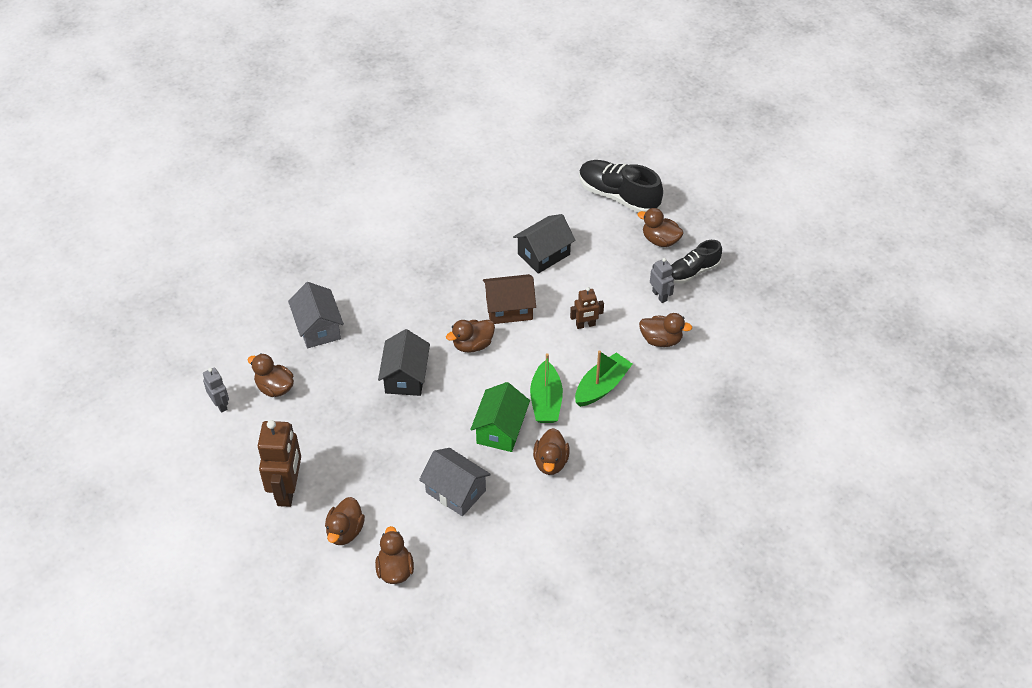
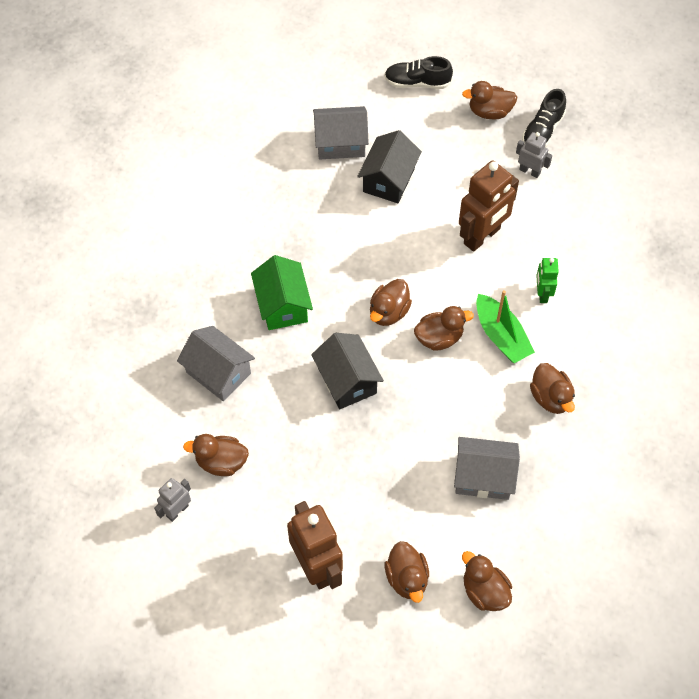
camera: 30 degrees left, 10 degrees up
grey robot [203,367,229,413] -> grey robot turned 75 degrees counterclockwise [154,478,191,522]
green house [470,382,530,452] -> green house moved to [251,255,313,330]
brown house [483,274,536,324] -> none
brown robot [570,287,604,329] -> brown robot [459,161,519,252], size x1.90
green boat [575,351,632,407] -> green robot [536,258,559,303]
black shoe [579,160,663,213] -> black shoe [384,56,453,89], size x0.64
brown duck [639,313,692,347] -> brown duck moved to [414,306,474,351]
none -> grey house [313,106,369,159]

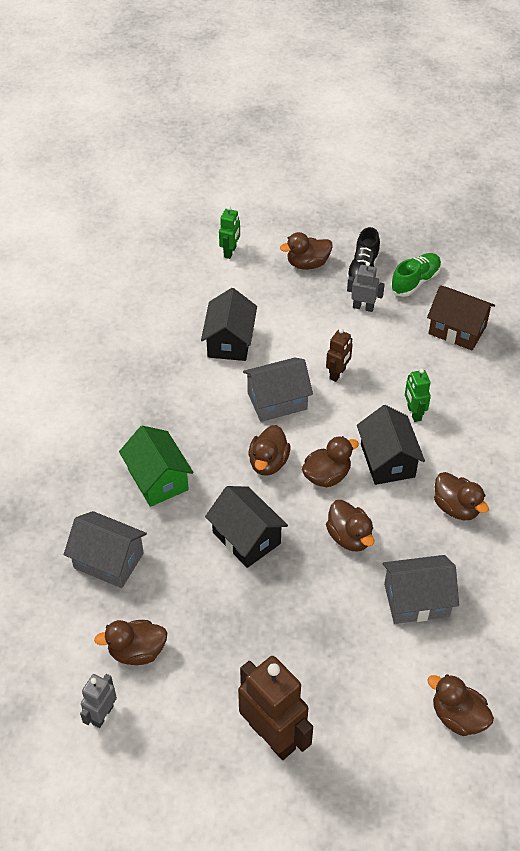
camera: 15 degrees left, 10 degrees down
grey house [313,106,369,159] -> grey house moved to [243,358,313,422]
black shoe [384,56,453,89] -> green robot [219,206,240,259]
brown duck [385,541,429,603] -> brown duck moved to [326,500,374,552]
brown robot [459,161,519,252] -> brown robot [326,329,353,382], size x0.53
green boat [476,290,535,363] -> black house [357,405,425,485]
none -> green shoe [390,253,441,297]
none -> brown house [427,285,495,350]

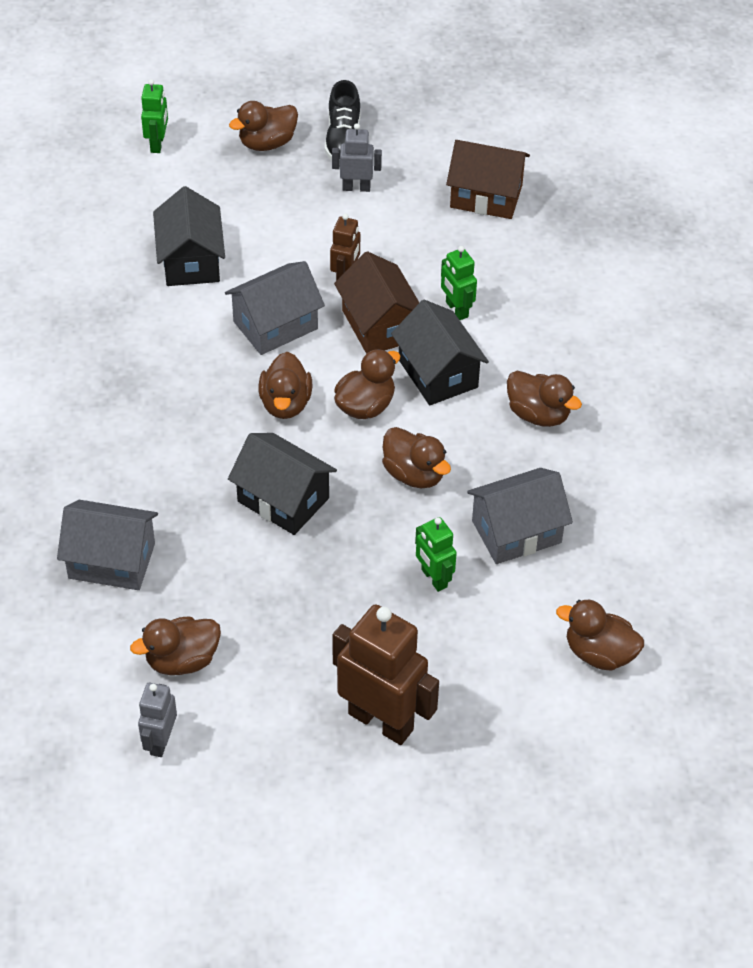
camera: 15 degrees left, 0 degrees up
green house [119,426,194,507] -> none
green shoe [390,253,441,297] -> none
none -> brown house [334,251,420,354]
none -> green robot [415,517,457,592]

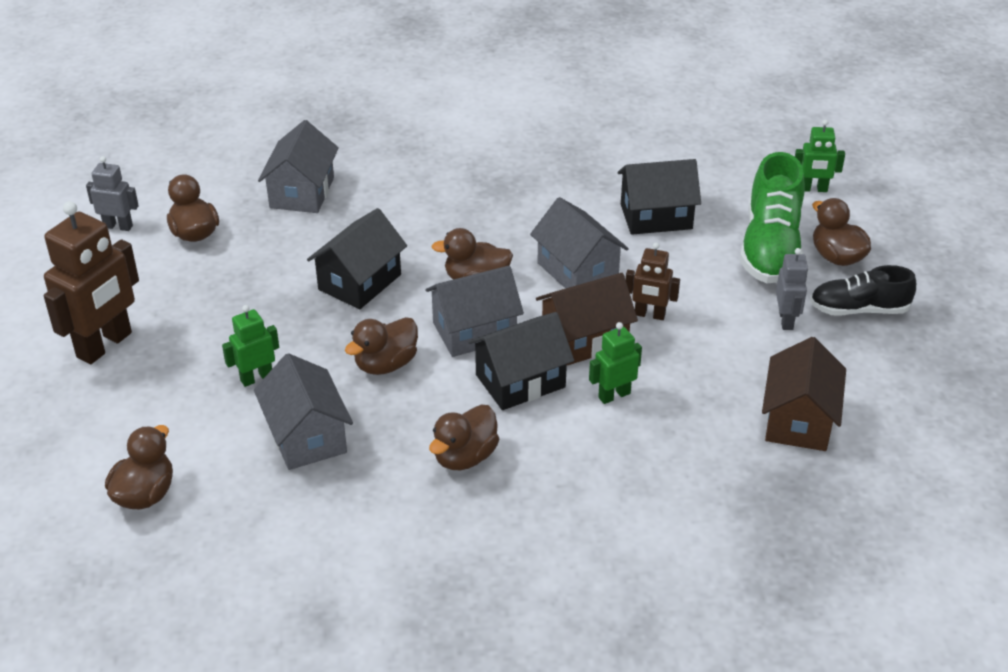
camera: 90 degrees right, 10 degrees down
brown duck [334,349,401,419] -> grey house [425,266,524,357]
none -> green shoe [740,152,805,283]

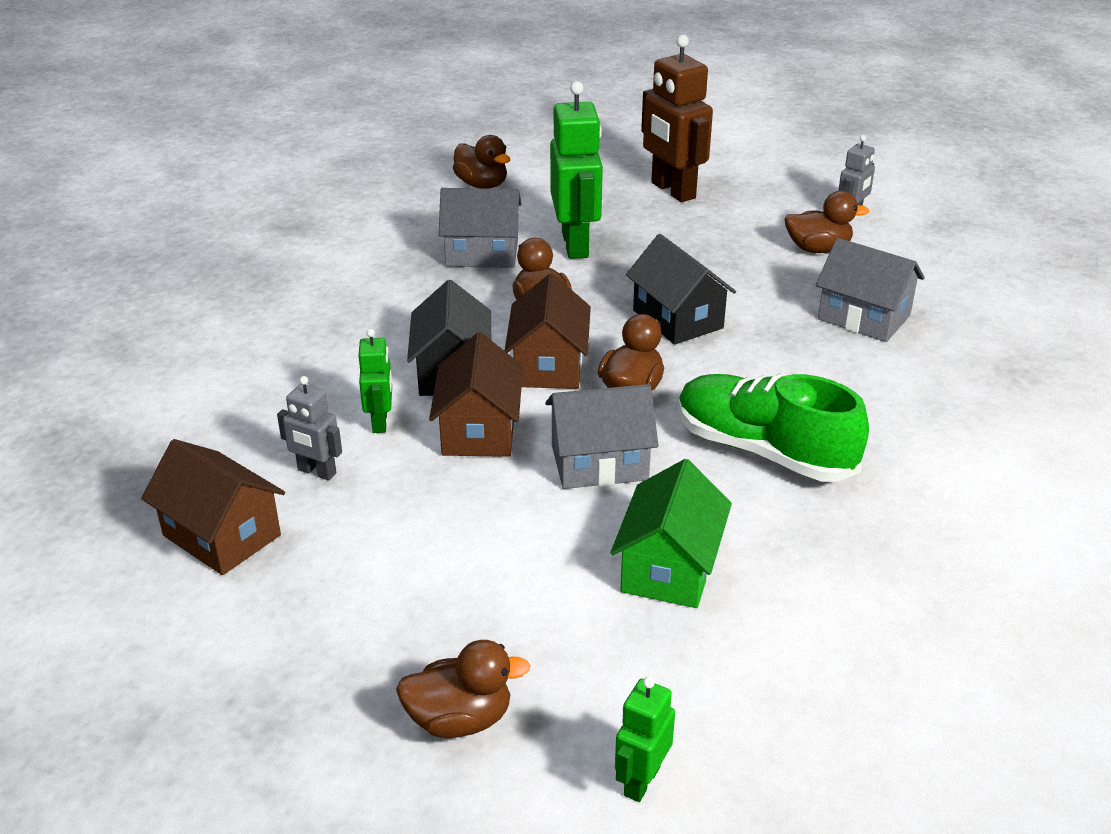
camera: 115 degrees right, 5 degrees down
green robot [222,305,279,387] -> green robot [550,81,603,259], size x1.90
grey house [425,266,524,357] -> brown house [505,274,591,389]
brown duck [429,405,499,470] -> none
black house [618,159,701,235] -> green house [611,459,732,608]
brown robot [626,242,680,320] -> none
green shoe [740,152,805,283] -> green shoe moved to [678,373,869,482]
grey robot [776,248,809,330] -> grey robot moved to [277,376,342,481]
black shoe [810,265,916,316] -> none

